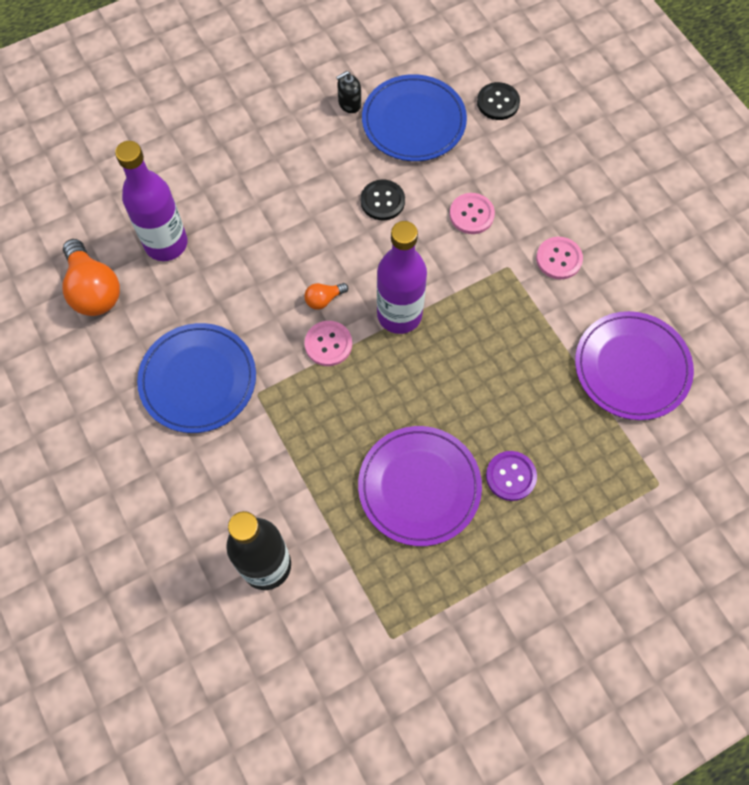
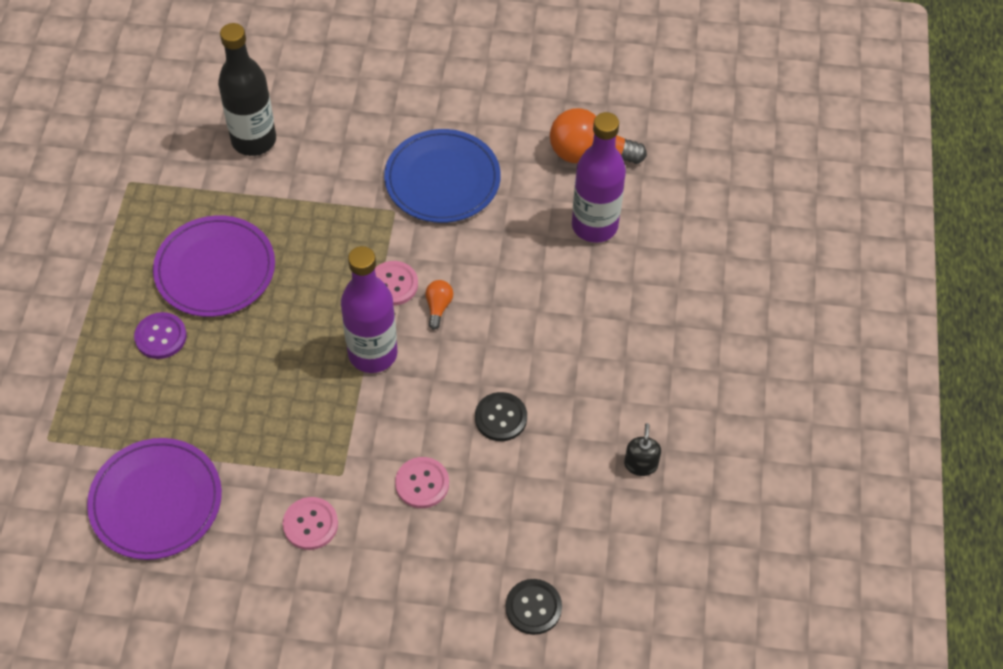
camera: 125 degrees right, 10 degrees down
blue plate [362,74,467,161] -> none

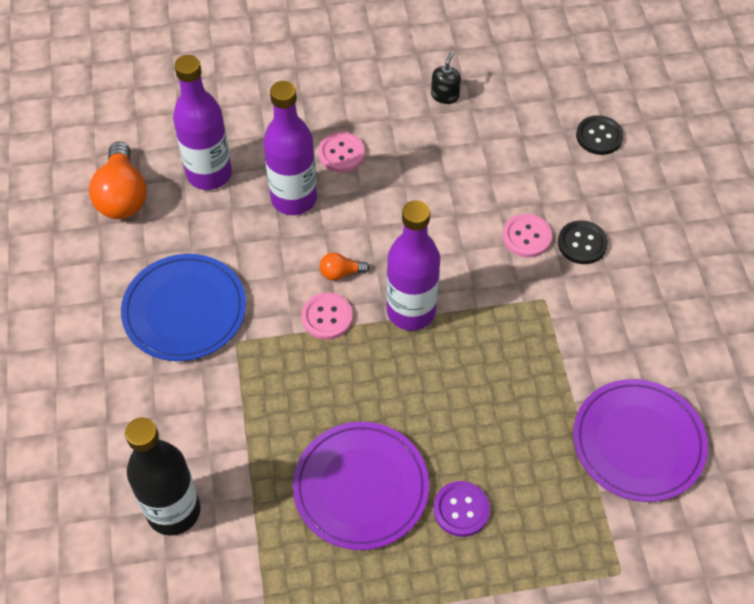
camera: 105 degrees left, 0 degrees up
pink button [283,497,338,550] -> pink button moved to [318,132,365,172]
black button [475,392,527,441] -> black button moved to [558,220,608,264]
black soap dispenser [624,423,661,476] -> black soap dispenser turned 120 degrees clockwise [431,52,461,104]
none -> purple bottle [263,81,317,215]

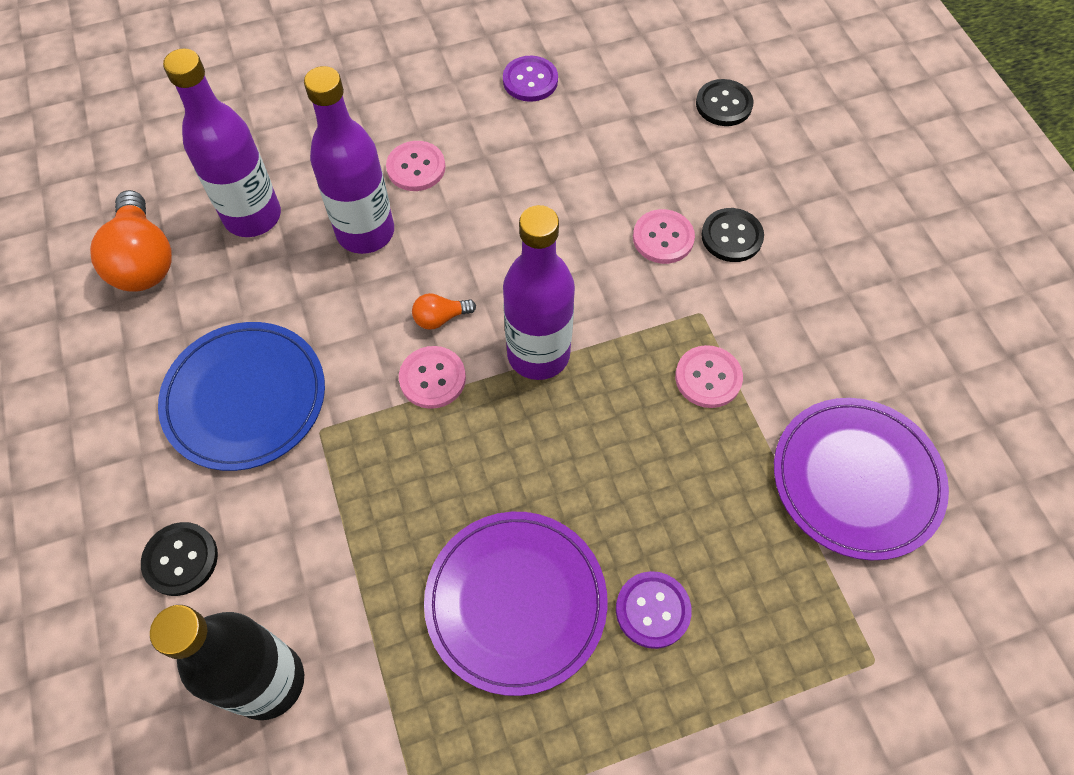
camera: 10 degrees left, 5 degrees up
black soap dispenser [431,52,461,104] -> purple button [503,56,558,102]
none -> black button [141,522,218,596]
none -> pink button [675,345,743,408]

